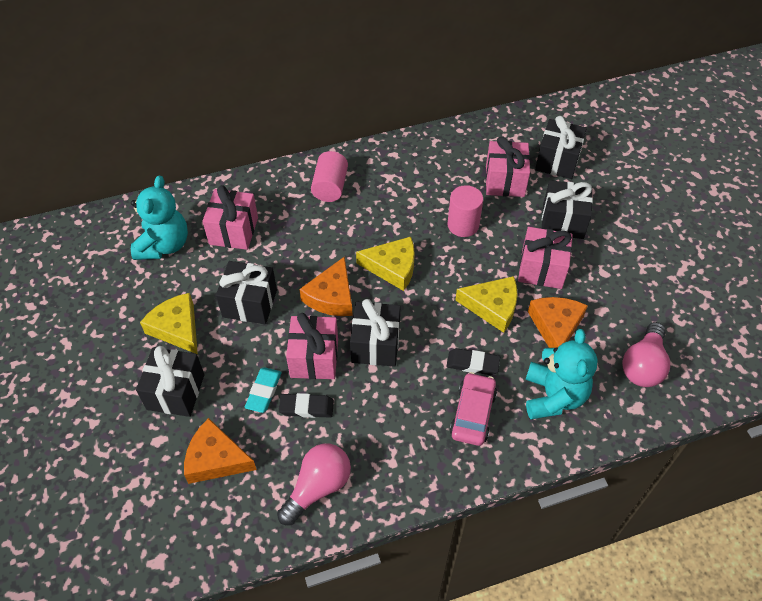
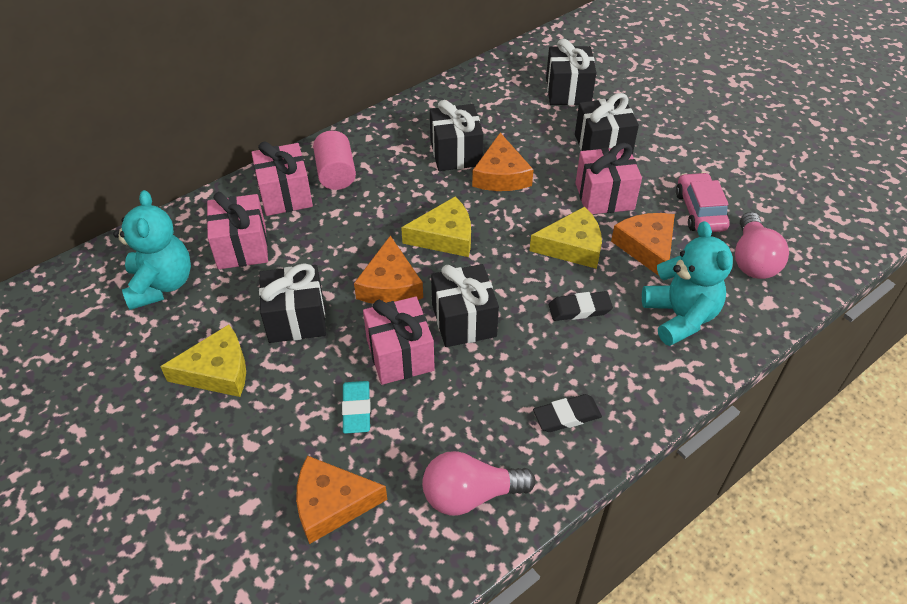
camera: 20 degrees left, 5 degrees down
black gift [136,346,205,417] -> black gift moved to [430,100,484,171]
yellow cheese [140,293,198,354] -> yellow cheese turned 135 degrees clockwise [160,325,246,397]
pink light bulb [277,444,351,525] -> pink light bulb turned 120 degrees counterclockwise [422,451,535,516]
black eraser [279,393,334,418] -> black eraser moved to [533,394,602,432]
pink cylinder [447,185,483,237] -> orange cheese [472,133,534,191]
pink car [450,372,497,446] -> pink car moved to [676,172,730,232]
pink gift [486,136,530,197] -> pink gift moved to [251,142,313,216]

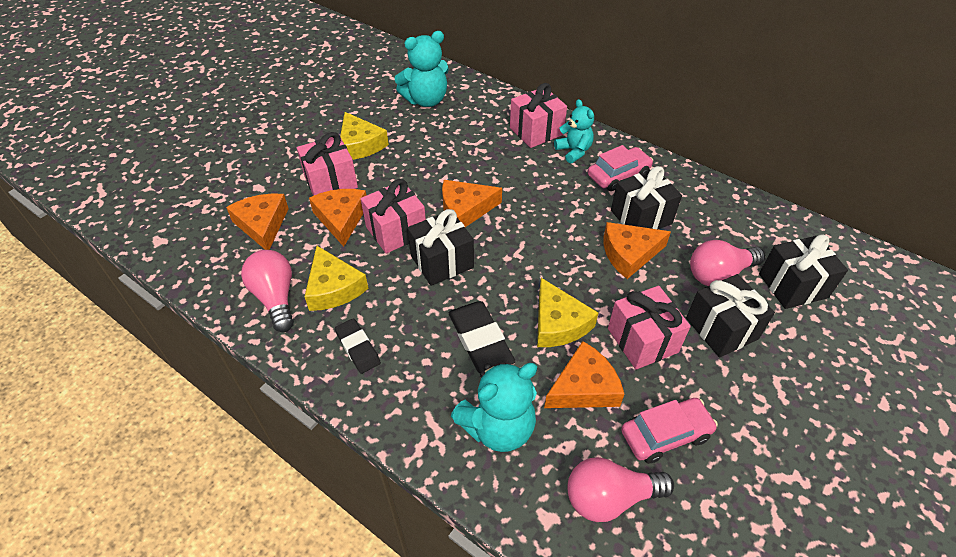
camera: 75 degrees right, 0 degrees up
pink gift [206,192,268,269] -> pink gift moved to [297,132,358,196]
black gift [259,263,326,343] -> none
pink cylinder [313,131,356,190] -> turquoise teddy bear [554,99,594,164]
turquoise eraser [342,381,371,434] -> orange cheese [309,189,367,247]
yellow cheese [401,197,471,257] -> yellow cheese moved to [304,246,369,311]
black eraser [549,291,613,321] -> black eraser [449,301,516,374], size x1.57
none -> pink car [588,145,653,191]
none -> pink light bulb [690,240,765,286]

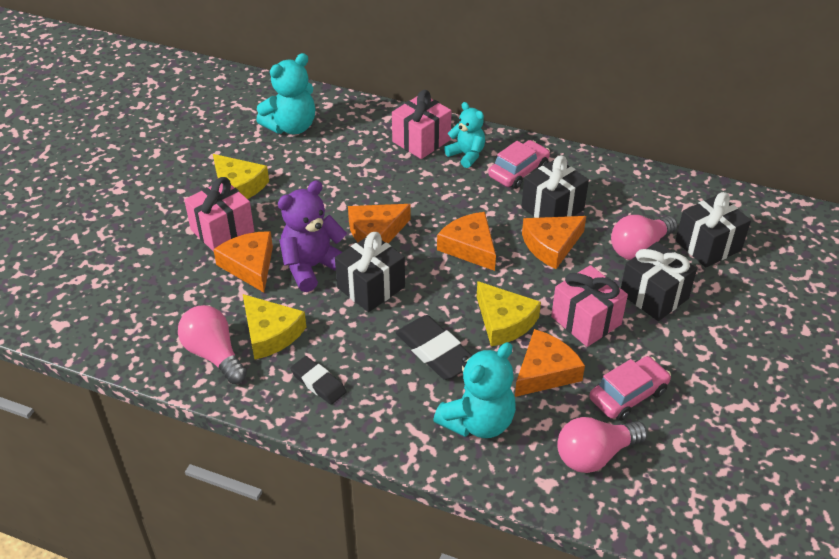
camera: 15 degrees left, 5 degrees down
orange cheese [226,193,289,250] -> orange cheese moved to [437,212,496,271]
pink gift [361,179,426,254] -> purple teddy bear [278,180,347,292]

